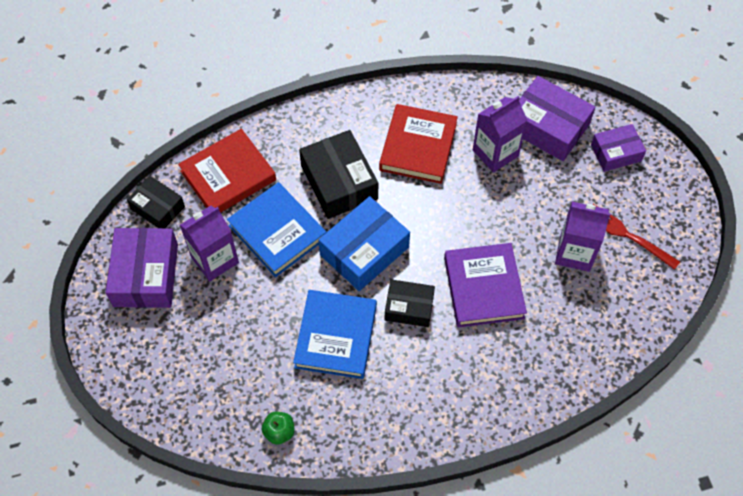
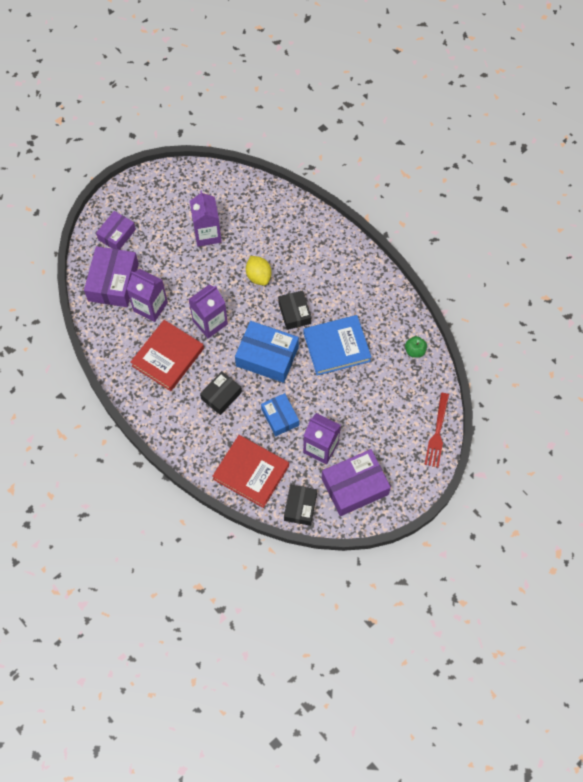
camera: 115 degrees left, 5 degrees up
blue book [227,182,326,277] -> blue box [261,393,299,437]
black box [299,130,378,219] -> black box [200,371,242,415], size x0.62
red book [379,104,458,184] -> red book turned 45 degrees counterclockwise [130,320,204,391]
purple book [444,243,527,328] -> yellow lemon [246,256,271,285]
purple box [591,124,646,172] -> purple box turned 75 degrees clockwise [96,211,136,250]
red fork [592,204,680,270] -> red fork moved to [424,393,449,468]
none -> purple carton [188,285,228,338]

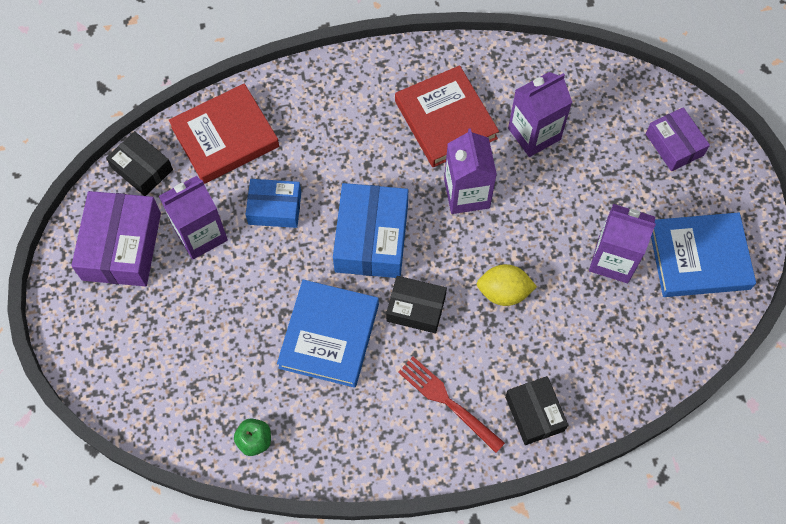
camera: 120 degrees right, 0 degrees up
purple box [84,246,139,307] -> none
black box [200,371,242,415] -> black box moved to [505,376,568,445]
blue box [235,321,299,383] -> blue box turned 45 degrees counterclockwise [333,183,408,278]
red fork [424,393,449,468] -> red fork moved to [398,357,505,453]
none -> blue book [651,212,756,297]

